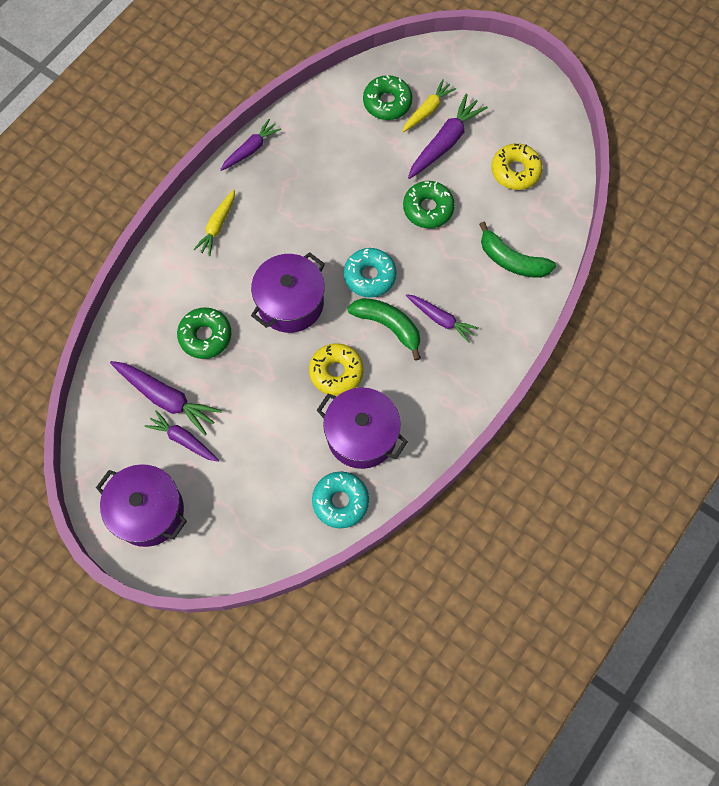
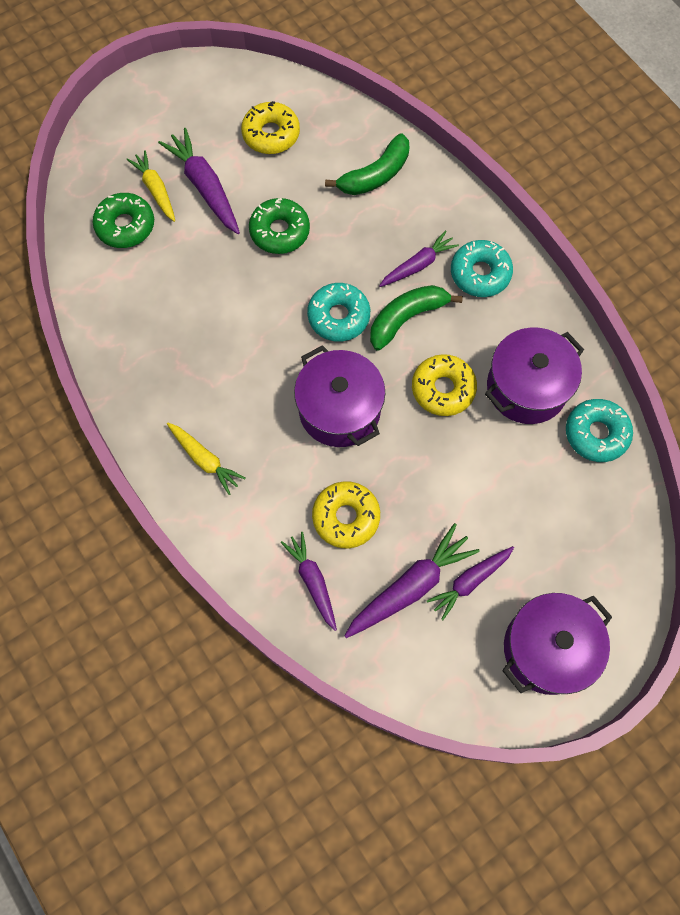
camera: 70 degrees left, 0 degrees up
green donut [177,307,231,359] -> yellow donut [312,481,380,548]
purple carrot [220,119,281,171] -> purple carrot moved to [281,532,337,631]
none -> turquoise donut [451,240,513,297]

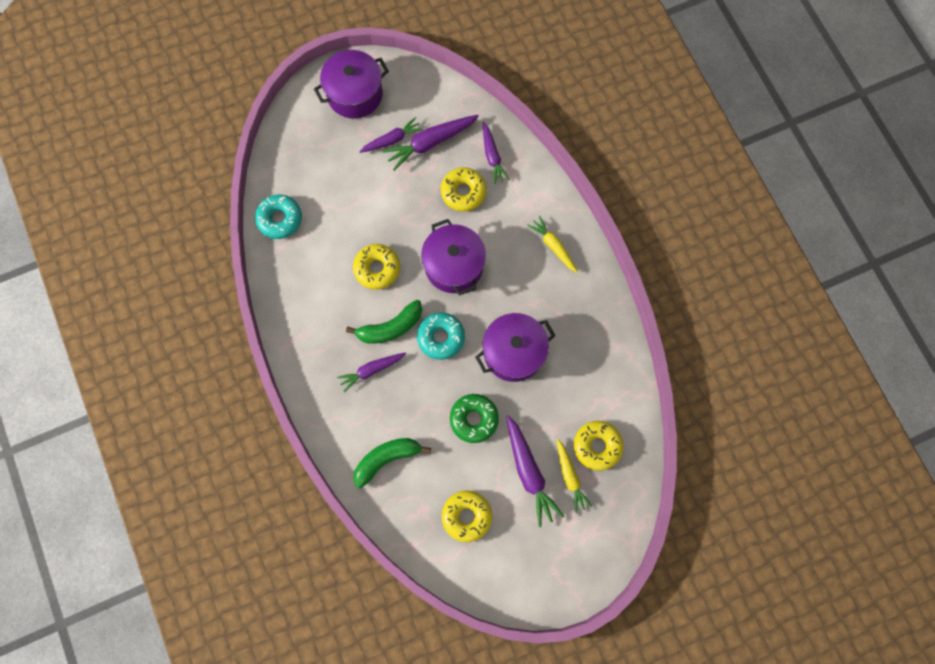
camera: 170 degrees left, 5 degrees up
green donut [93,193,154,248] -> yellow donut [574,421,624,471]
turquoise donut [451,240,513,297] -> none
purple pot [485,327,584,424] -> purple pot moved to [475,313,556,382]

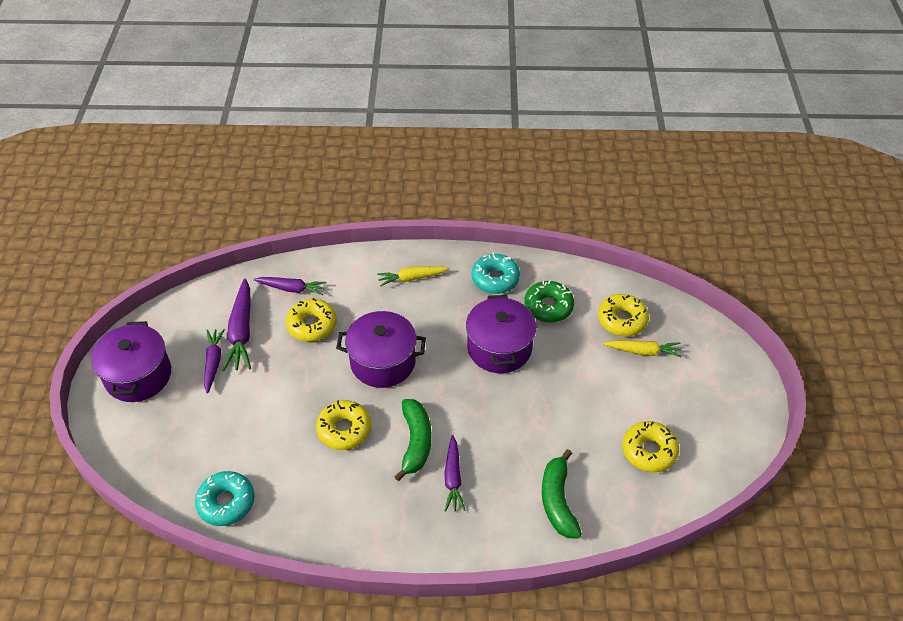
camera: 65 degrees left, 25 degrees down
turquoise donut [417,313,465,360] -> turquoise donut moved to [471,252,520,294]
green donut [450,394,499,443] -> green donut moved to [524,280,574,323]
purple carrot [507,415,564,527] -> none

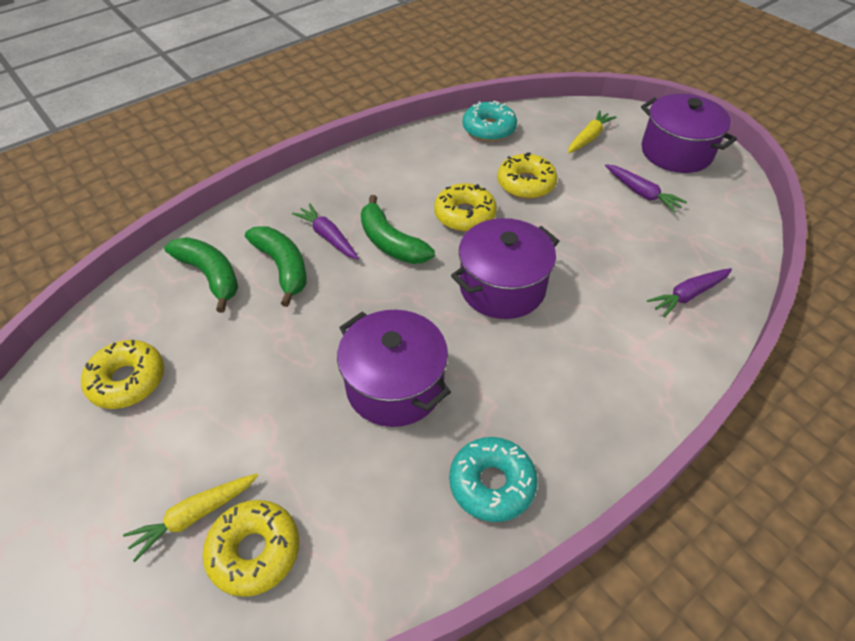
camera: 140 degrees right, 0 degrees up
purple carrot [222,278,251,371] -> none
yellow donut [286,298,337,342] -> yellow donut moved to [497,152,557,199]
yellow carrot [377,266,450,287] -> yellow carrot moved to [568,110,617,154]
green donut [524,280,574,323] -> none
none -> green banana [245,226,307,307]

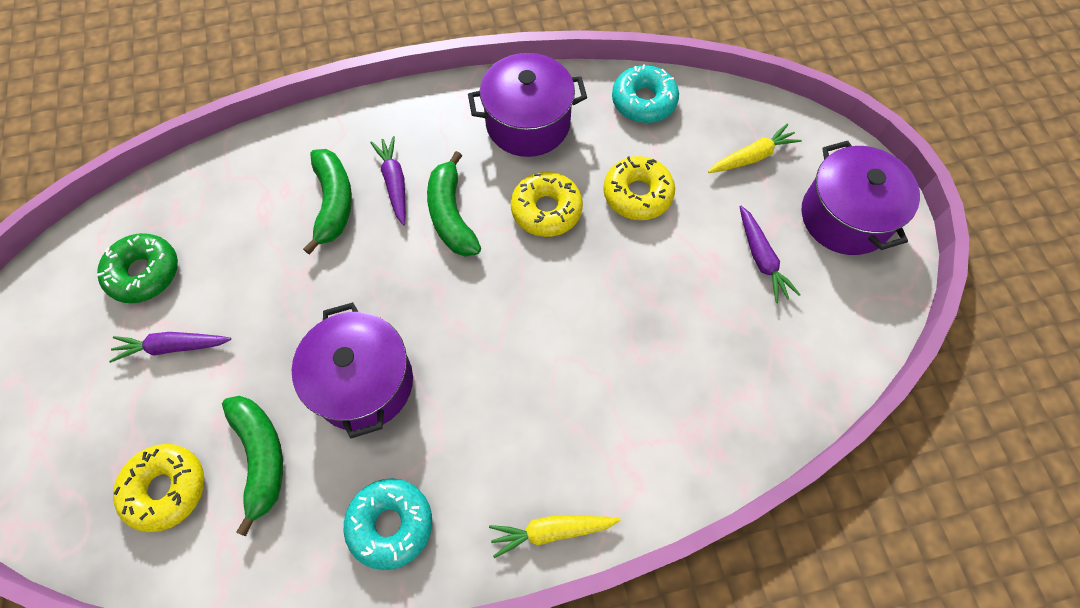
camera: 25 degrees right, 15 degrees up
yellow donut [81,340,164,409] -> green donut [97,233,178,303]
yellow carrot [123,473,258,562] -> yellow carrot moved to [489,516,621,558]
green banana [164,237,238,313] -> green banana moved to [222,396,283,536]
purple pot [451,218,559,319] -> purple pot moved to [468,53,587,157]
purple carrot [647,268,732,318] -> purple carrot moved to [109,332,231,363]

